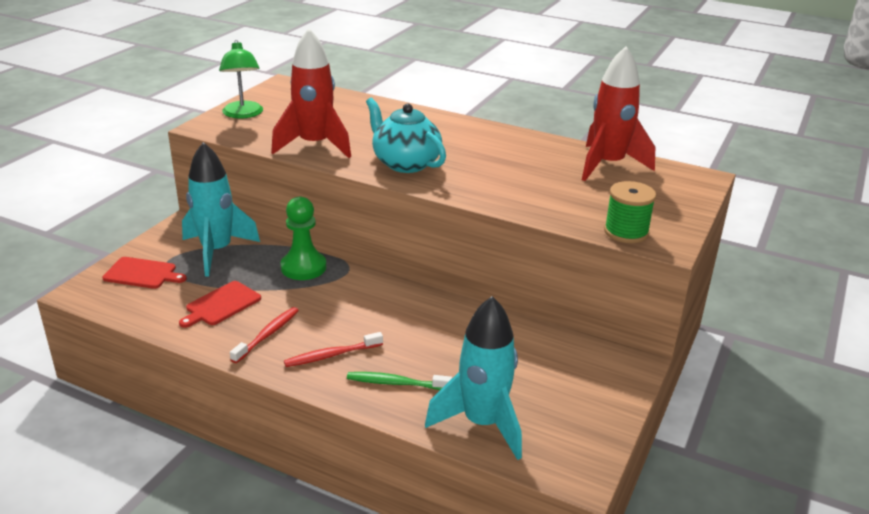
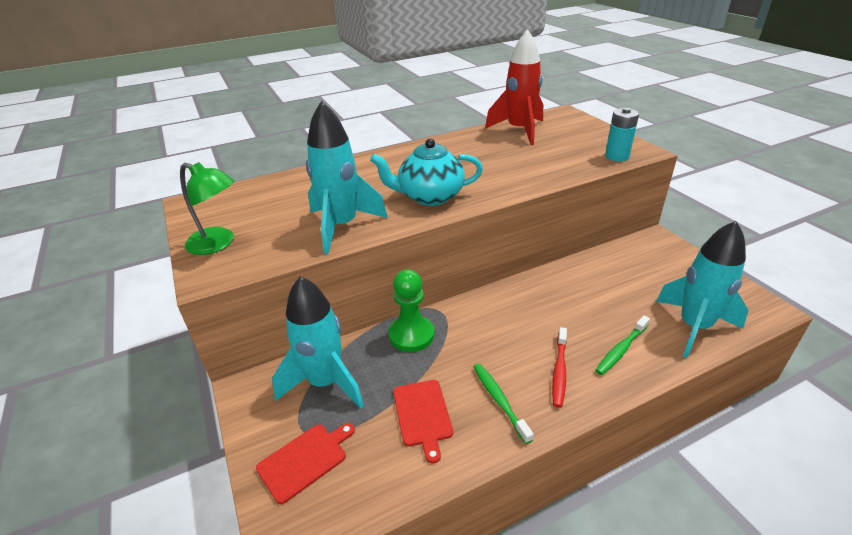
camera: 50 degrees left, 5 degrees up
red toothbrush [230,307,299,363] -> green toothbrush [473,363,534,444]
red rocket [271,28,351,158] -> turquoise rocket [306,101,388,254]
green spool [604,181,656,243] -> turquoise battery [605,108,639,161]

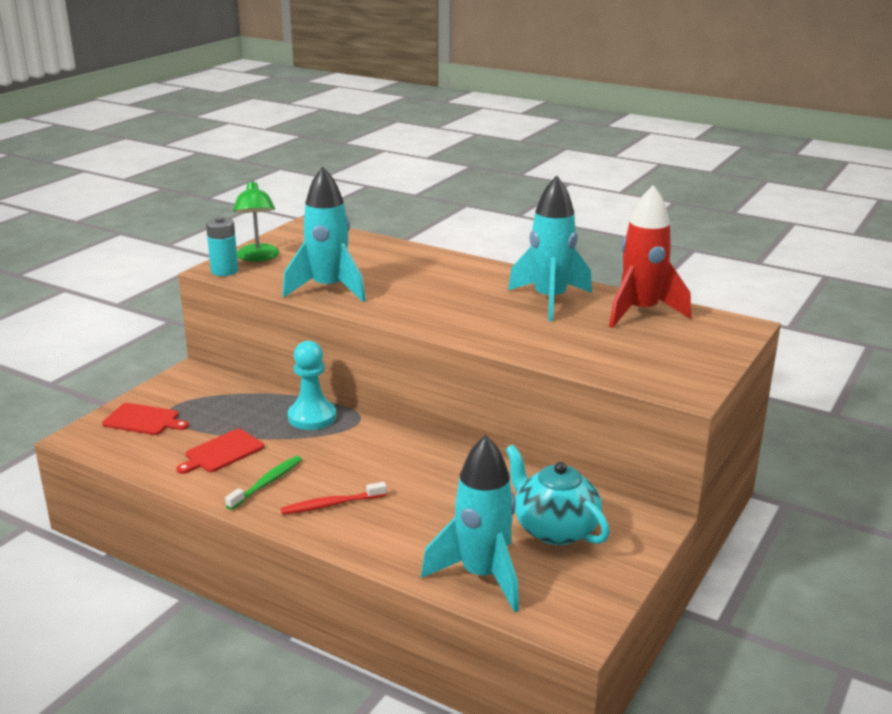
camera: 55 degrees right, 10 degrees down
turquoise rocket [272,276,364,409] -> turquoise rocket moved to [508,176,592,321]
turquoise teapot [370,139,483,206] -> turquoise teapot moved to [505,445,610,545]
green pawn [388,270,434,352] -> turquoise pawn [288,341,336,430]
green toothbrush [595,315,650,375] -> none
turquoise battery [605,108,639,161] -> turquoise battery moved to [206,217,238,276]

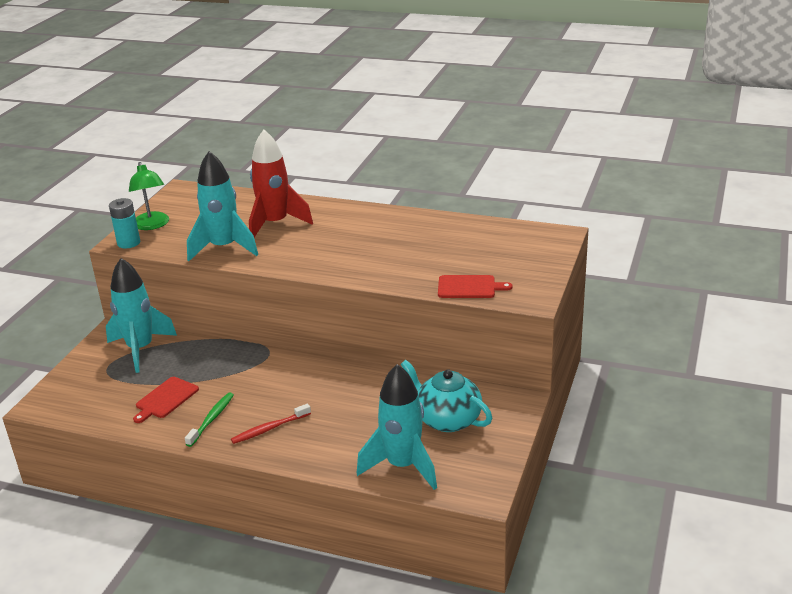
camera: 10 degrees left, 5 degrees up
red cutting board [102,403,189,435] -> red cutting board moved to [438,275,513,298]
turquoise pawn [288,341,336,430] -> none
turquoise rocket [508,176,592,321] -> turquoise rocket moved to [106,258,177,373]
red rocket [609,185,691,328] -> red rocket moved to [249,130,313,237]

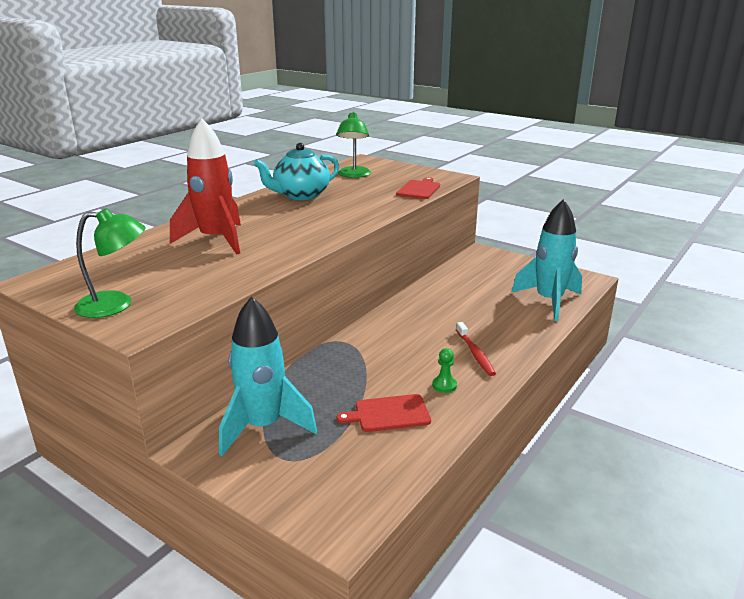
camera: 75 degrees left, 5 degrees down
turquoise battery [109,198,140,249] -> none
red cutting board [133,377,199,423] -> red cutting board turned 120 degrees clockwise [337,394,431,432]
green toothbrush [185,392,234,447] -> green pawn [432,348,457,393]
turquoise rocket [187,151,258,261] -> none
turquoise teapot [400,360,492,432] -> turquoise teapot moved to [254,143,340,200]
none -> green lamp [336,112,371,178]

